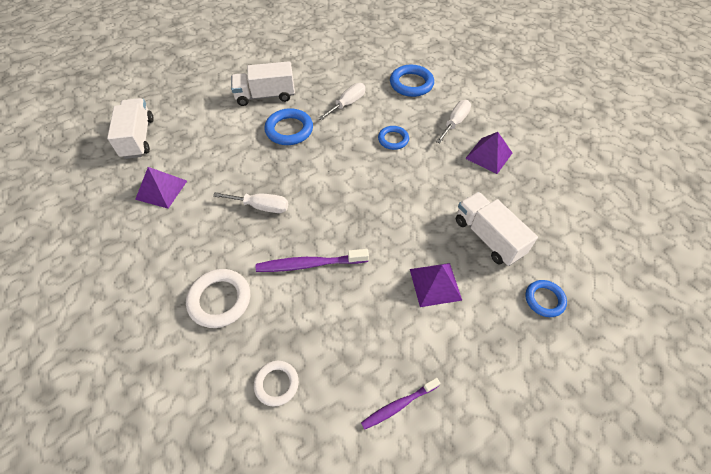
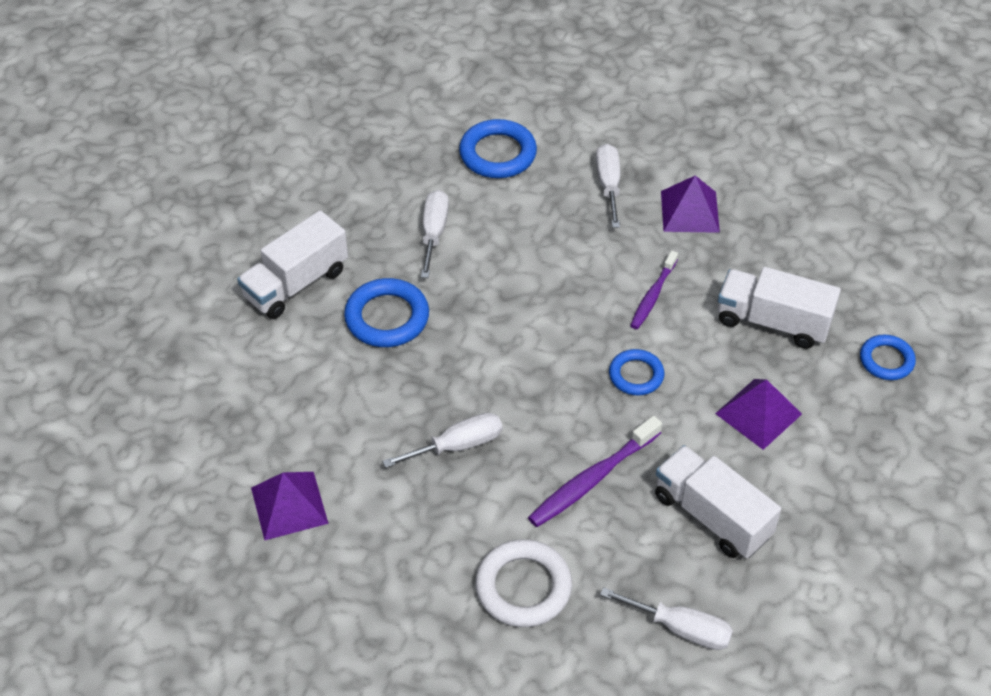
camera: 35 degrees left, 5 degrees down
white truck [107,98,154,159] -> white truck moved to [655,445,781,558]
white ring [254,361,299,407] -> white screwdriver [600,587,733,650]
purple toothbrush [361,378,440,430] -> purple toothbrush moved to [630,251,678,329]
blue ring [378,126,409,150] -> blue ring moved to [609,349,664,396]

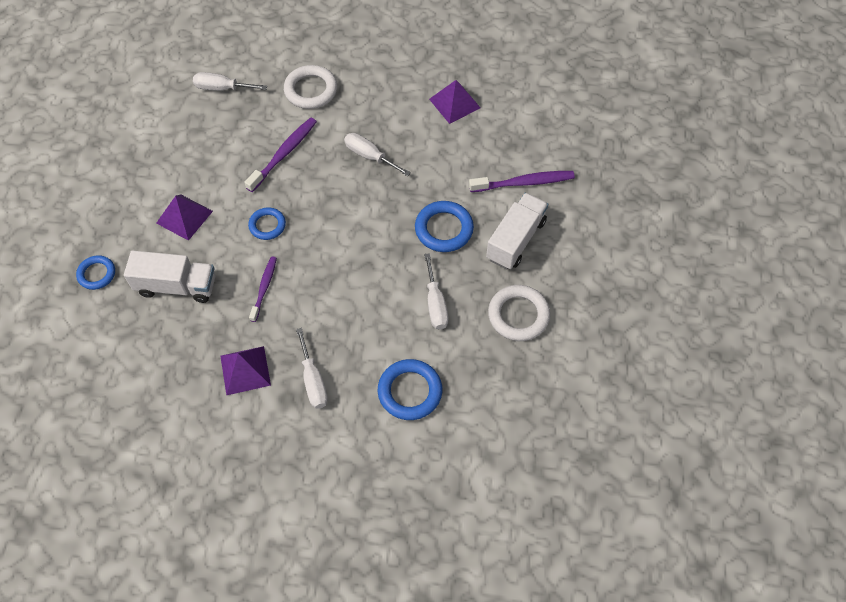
camera: 165 degrees right, 10 degrees up
white screwdriver [382,413,502,468] -> white screwdriver turned 75 degrees clockwise [344,133,411,176]
white truck [655,445,781,558] -> none
none -> purple toothbrush [469,171,575,192]
none -> white ring [488,285,550,341]

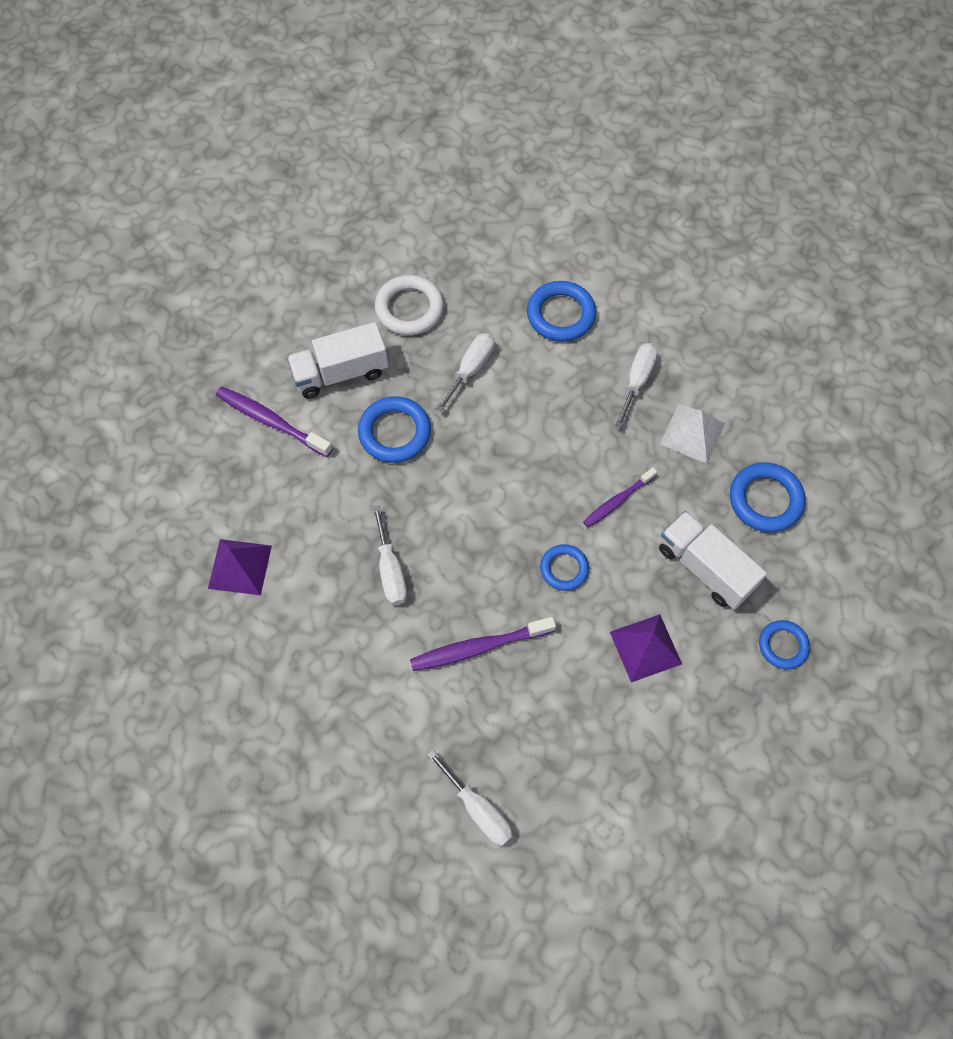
camera: 140 degrees left, 5 degrees up
purple pyramid [220,346,271,396] -> white pyramid [660,404,725,464]
white ring [284,65,337,109] -> none
none -> blue ring [730,463,806,532]

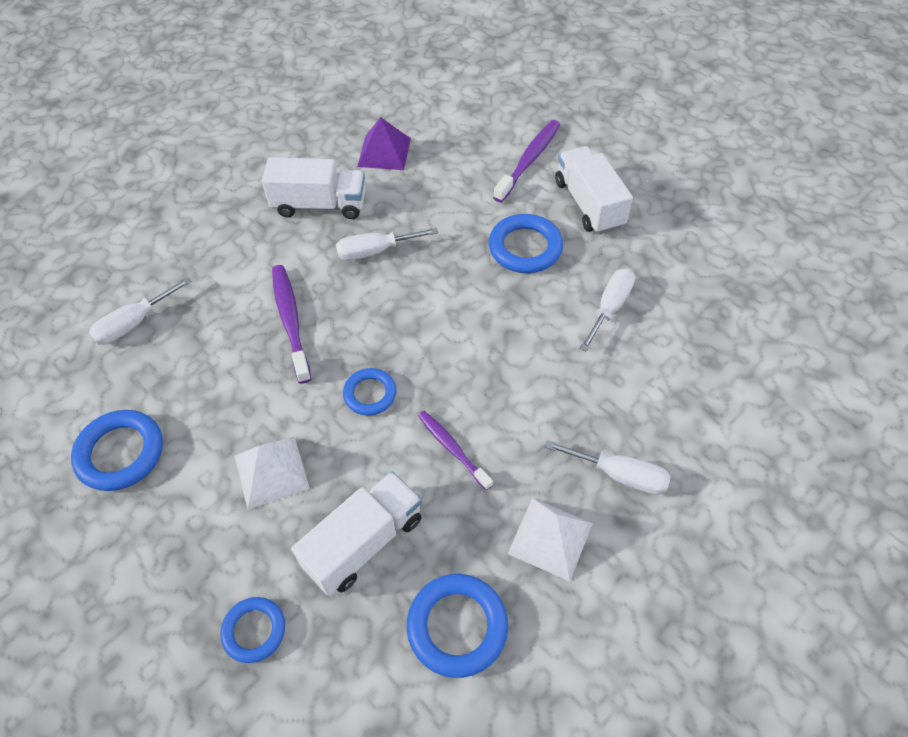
camera: 90 degrees right, 10 degrees down
white ring [375,275,444,335] -> none
white screwdriver [436,333,495,412] -> white screwdriver turned 90 degrees counterclockwise [580,269,635,352]
blue ring [527,281,596,342] -> blue ring moved to [71,410,163,491]
purple pyramid [610,614,682,682] -> white pyramid [235,437,310,510]
none -> white truck [262,157,365,219]

